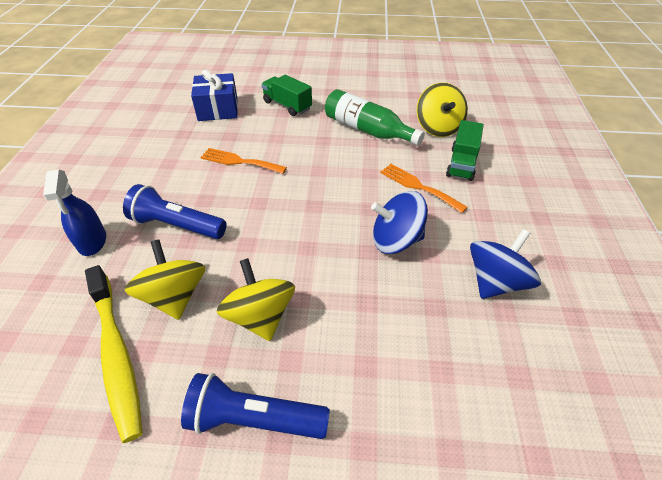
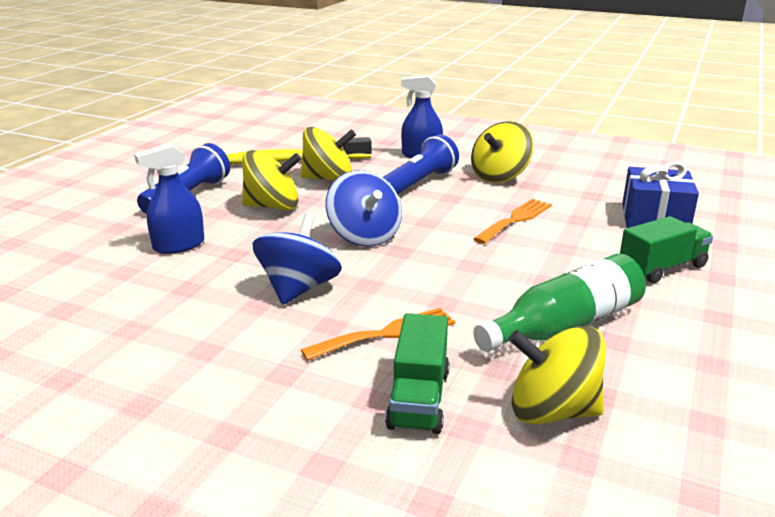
camera: 110 degrees right, 20 degrees down
green truck [446,120,484,181] -> green truck turned 120 degrees counterclockwise [385,313,449,434]
blue spinning top [470,229,541,299] -> blue spinning top moved to [326,170,402,247]
none -> blue spray bottle [134,143,204,254]
none -> yellow spinning top [471,121,534,183]

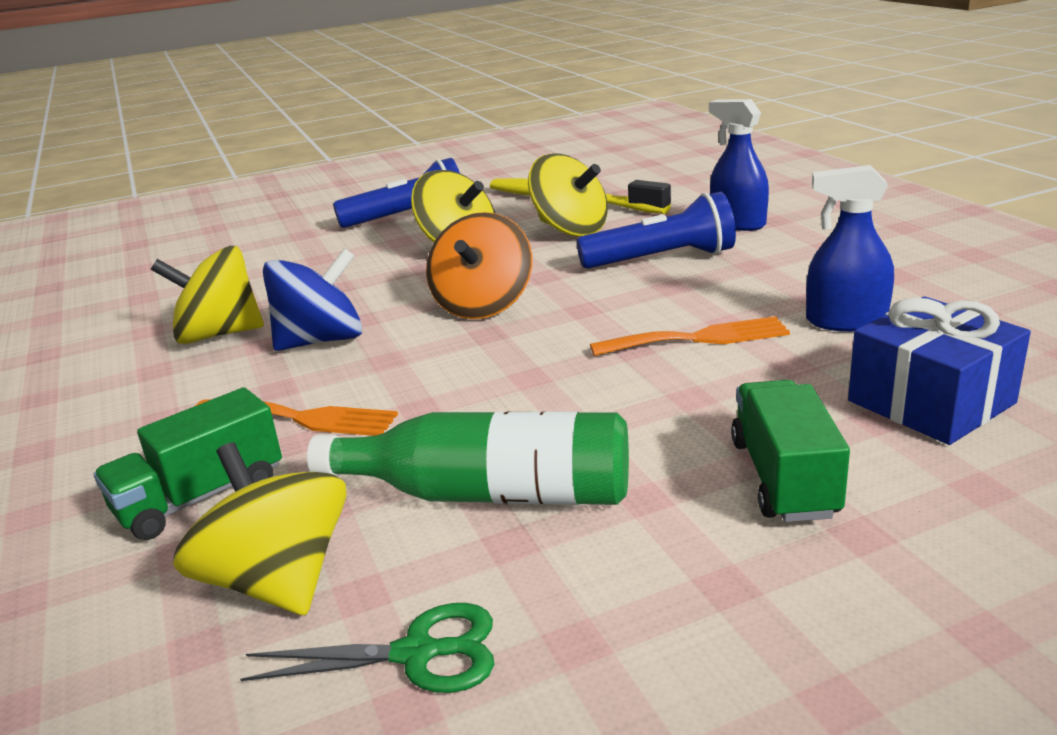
camera: 45 degrees right, 0 degrees up
blue spray bottle [134,143,204,254] -> blue spray bottle moved to [806,165,894,332]
blue spinning top [326,170,402,247] -> orange spinning top [426,212,533,319]
yellow spinning top [471,121,534,183] -> yellow spinning top moved to [151,246,264,344]
green truck [620,216,713,283] -> green truck turned 105 degrees counterclockwise [731,380,850,522]
none -> green scissors [240,603,494,693]

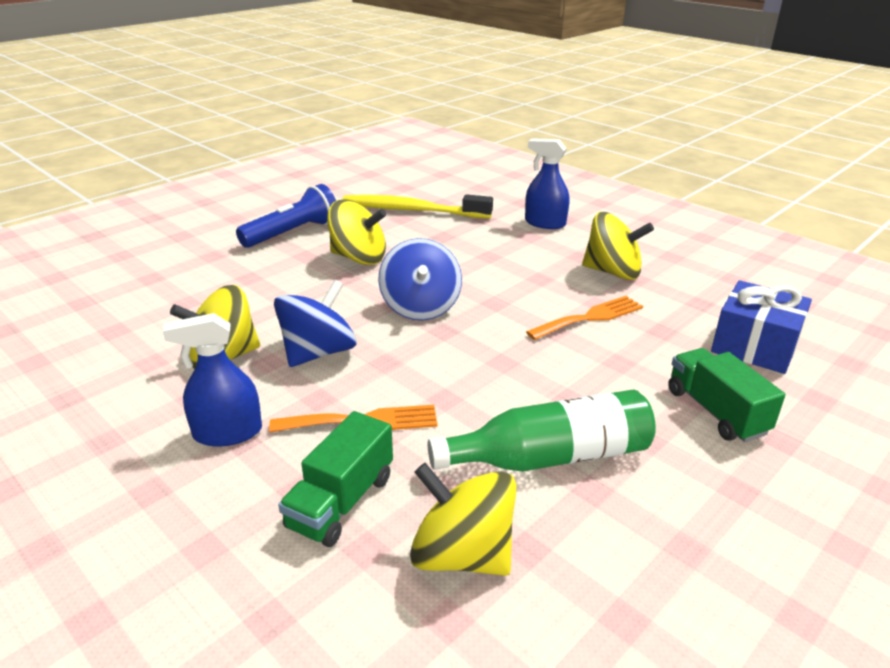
camera: 25 degrees left, 5 degrees up
green scissors [240,603,494,693] -> none
orange spinning top [426,212,533,319] -> blue spinning top [378,238,462,320]
yellow spinning top [528,153,608,237] -> yellow spinning top moved to [582,212,654,280]
blue flashlight [577,192,736,269] -> none
blue spray bottle [806,165,894,332] -> blue spray bottle moved to [163,313,262,447]

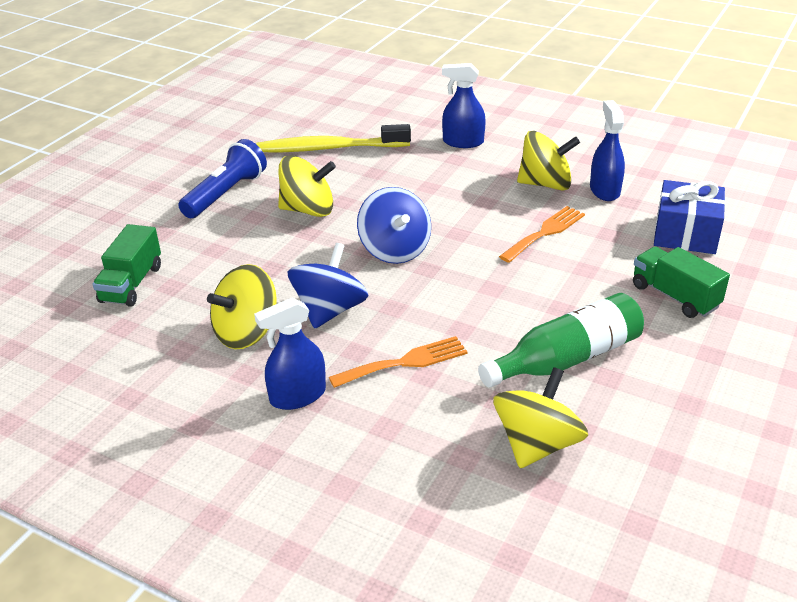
camera: 15 degrees left, 5 degrees up
green truck [278,411,393,547] -> green truck moved to [92,224,161,307]
yellow spinning top [410,463,517,576] -> yellow spinning top turned 105 degrees clockwise [493,367,588,468]
none -> blue spray bottle [590,100,625,201]

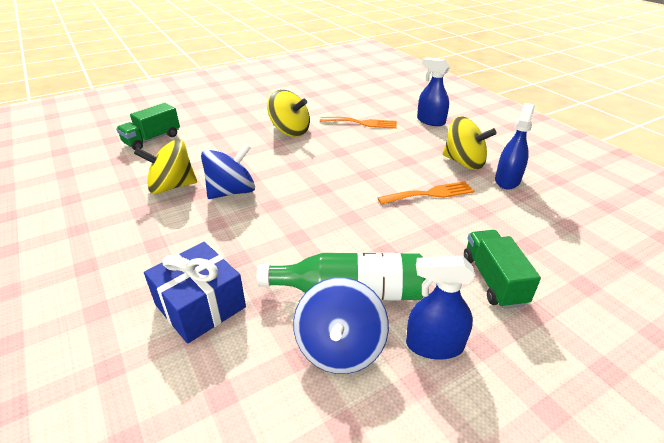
camera: 30 degrees right, 0 degrees up
blue flashlight [178,139,267,218] -> none
blue spray bottle [254,297,326,410] -> blue spray bottle moved to [406,256,476,360]
yellow toothbrush [256,124,411,152] -> none
orange fork [329,336,468,388] -> orange fork moved to [320,117,397,129]
blue spinning top [357,187,431,264] -> blue spinning top moved to [293,277,389,374]
yellow spinning top [493,367,588,468] -> none
blue gift [654,180,725,254] -> blue gift moved to [144,242,246,344]

